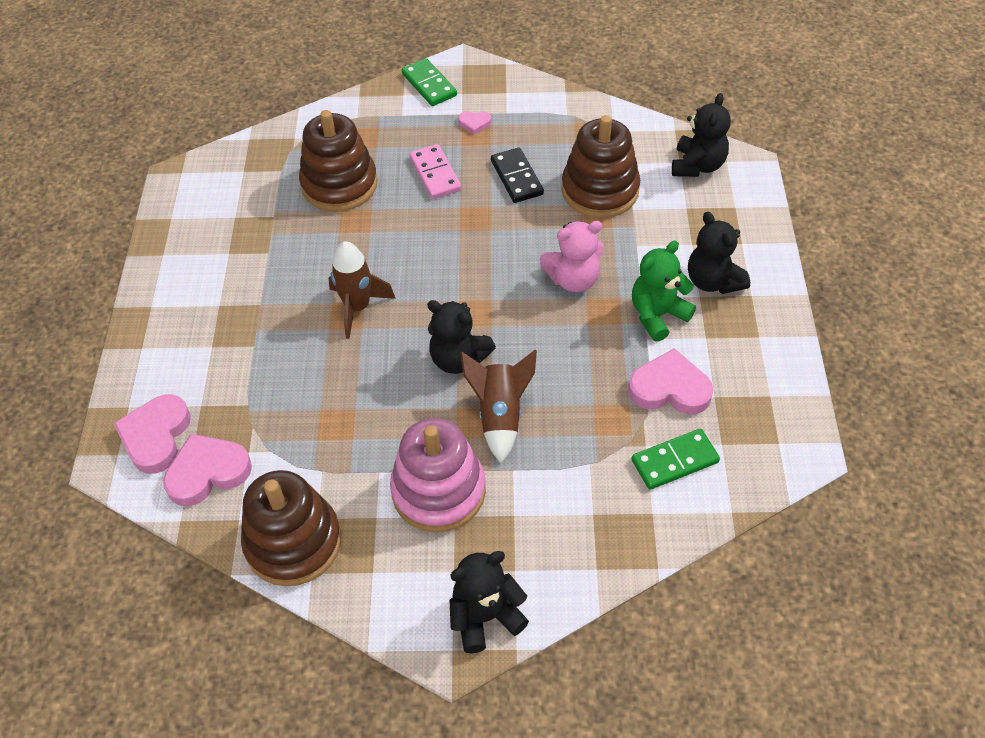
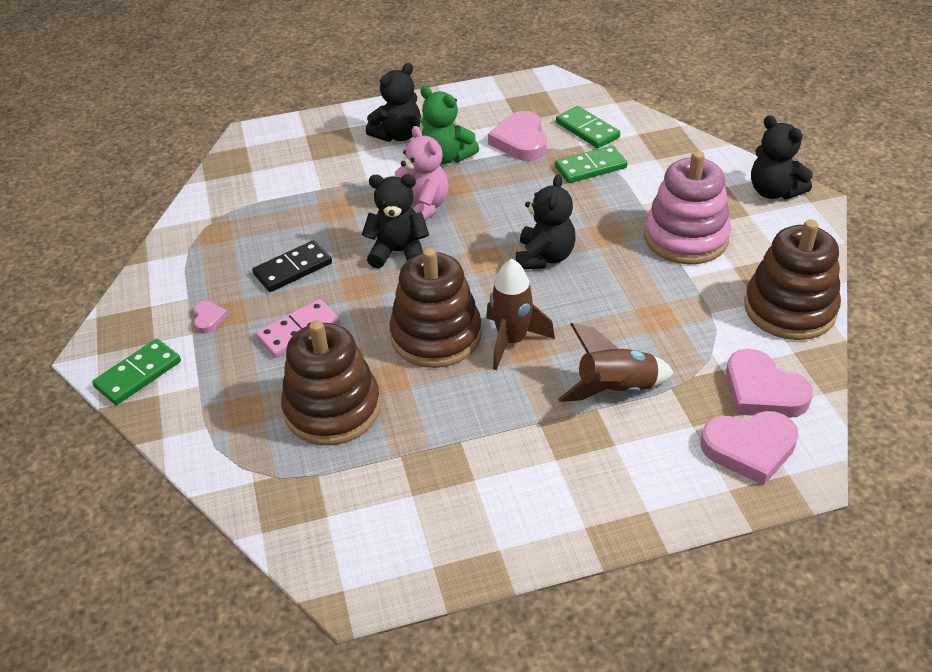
camera: 105 degrees left, 10 degrees down
brown rocket [460,350,537,463] -> brown rocket moved to [558,323,674,402]
brown stacking toy [562,115,640,218] -> brown stacking toy moved to [389,248,482,368]
black teddy bear [672,93,731,177] -> black teddy bear moved to [362,174,429,269]
none -> green domino [555,145,627,183]

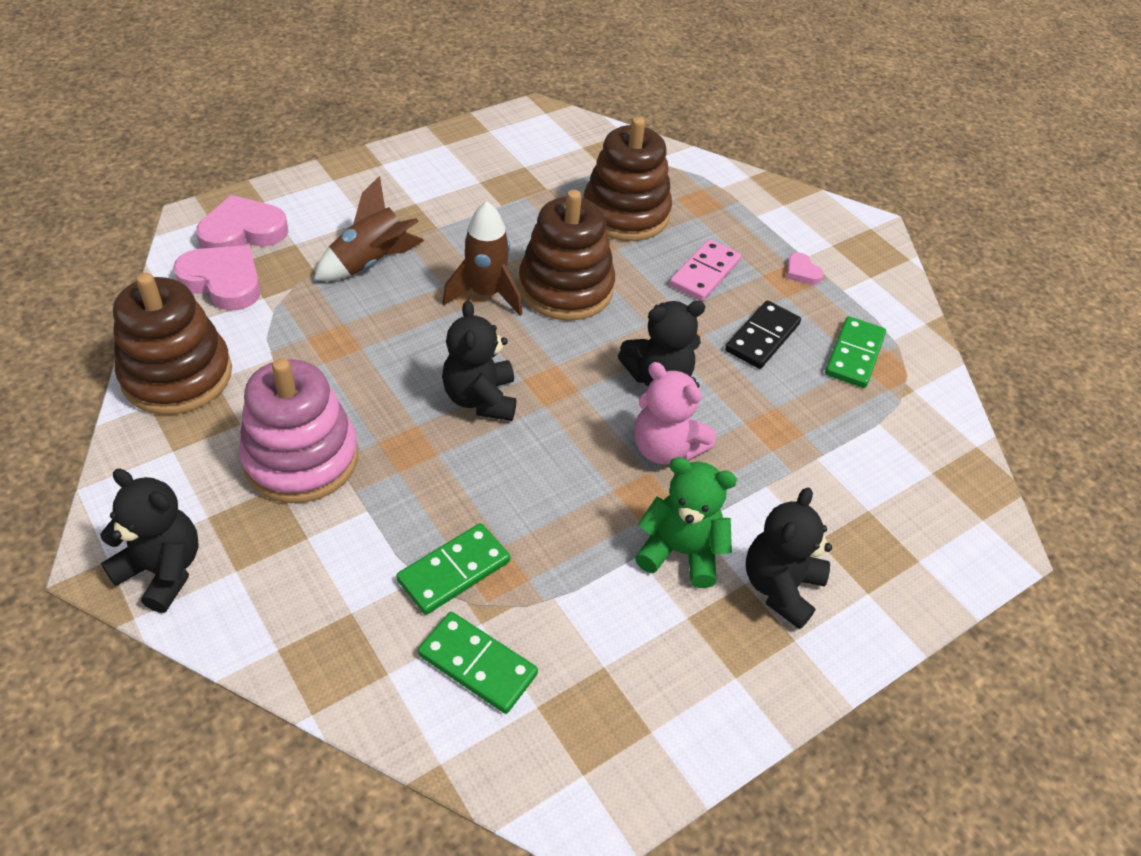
camera: 155 degrees right, 5 degrees up
green domino [92,339,181,405] -> green domino moved to [825,316,886,388]
pink heart [488,111,547,161] -> none

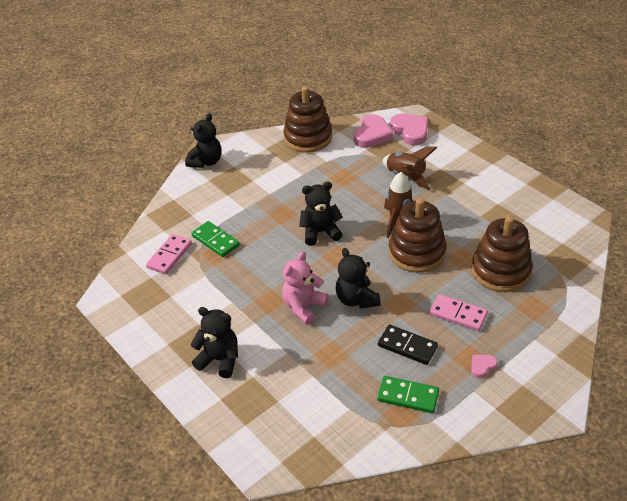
camera: 90 degrees right, 5 degrees down
pink stacking toy [239,358,358,503] -> none
green domino [418,612,538,714] -> pink domino [146,234,192,274]
green teddy bear [635,457,737,588] -> none

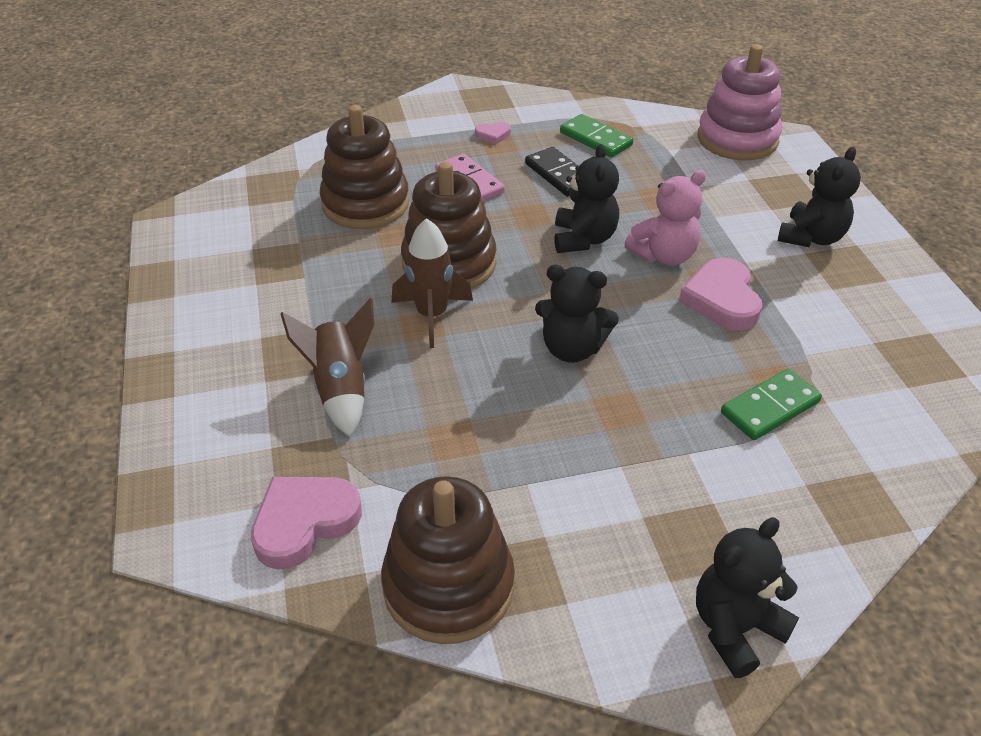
camera: 155 degrees left, 0 degrees up
pink domino [146,234,192,274] -> none
black teddy bear [190,307,238,378] -> black teddy bear turned 105 degrees counterclockwise [778,147,861,247]
green domino [191,221,240,257] -> green domino turned 75 degrees clockwise [721,369,822,440]
pink heart [390,114,429,145] -> pink heart moved to [679,258,762,330]
none -> pink stacking toy [698,44,782,160]

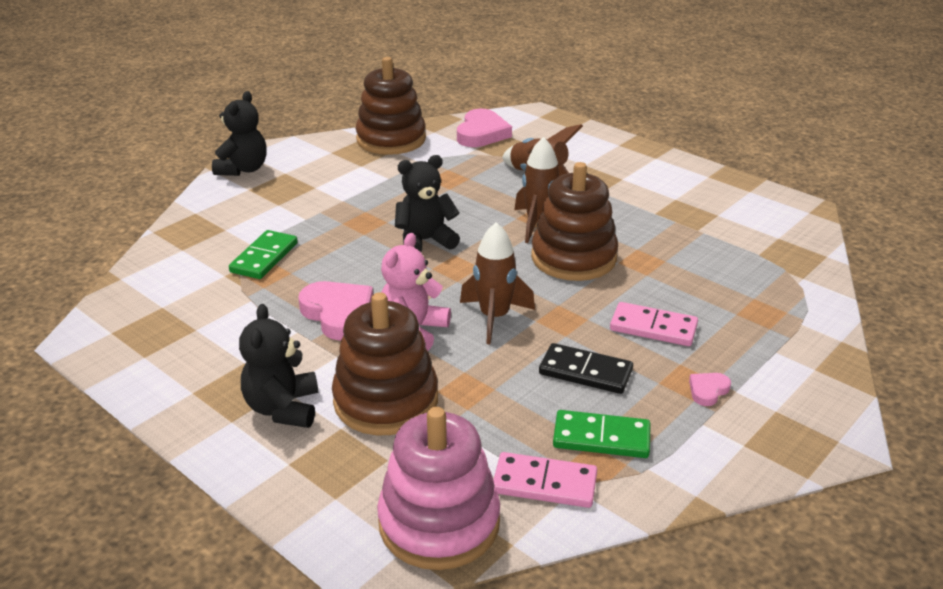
camera: 145 degrees right, 10 degrees down
brown stacking toy [319,105,410,229] -> brown stacking toy moved to [332,292,438,435]
black teddy bear [554,144,619,253] -> brown rocket [460,222,535,344]
none -> pink domino [493,452,597,508]

